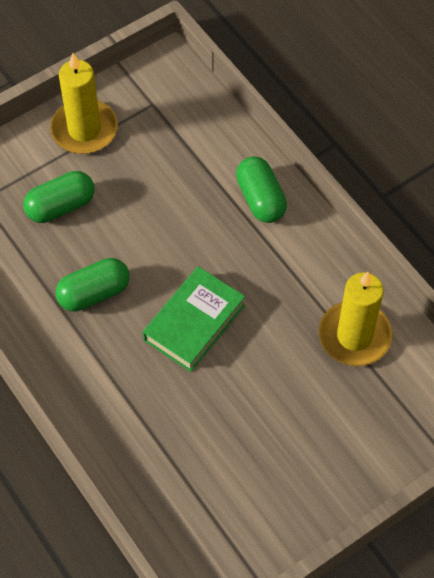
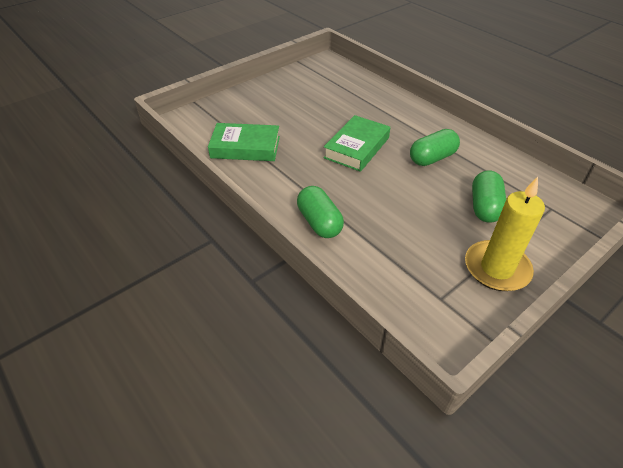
camera: 175 degrees right, 15 degrees down
green capsule [23,171,94,223] -> green capsule turned 45 degrees counterclockwise [472,171,506,223]
yellow candle [319,272,392,366] -> green book [208,123,280,161]

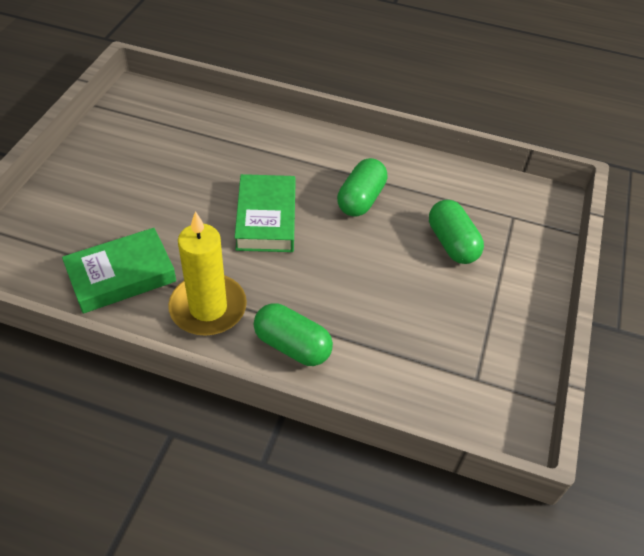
camera: 35 degrees left, 5 degrees up
yellow candle [465,177,545,291] -> yellow candle moved to [168,211,247,336]

